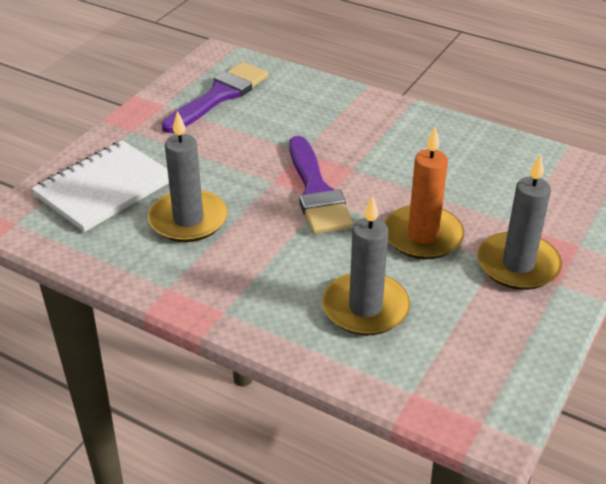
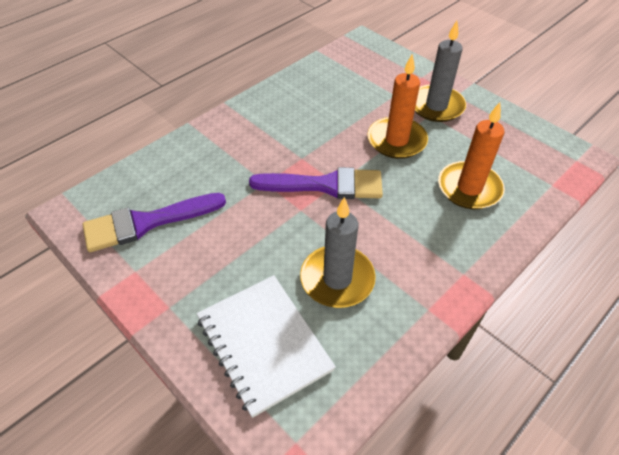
camera: 75 degrees left, 10 degrees up
purple brush [162,62,269,133] -> purple brush turned 75 degrees counterclockwise [82,193,226,252]
grey candle [322,195,410,336] -> orange candle [438,102,505,209]

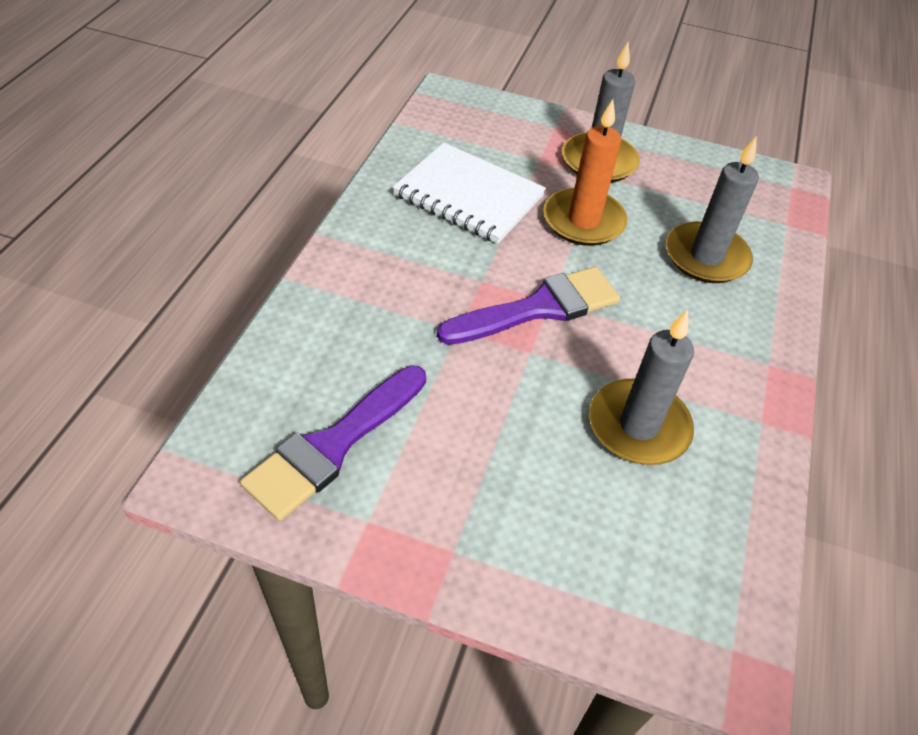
camera: 30 degrees left, 0 degrees up
white notebook [197,275,336,418] -> white notebook moved to [392,143,546,244]
orange candle [438,102,505,209] -> grey candle [666,136,759,283]

